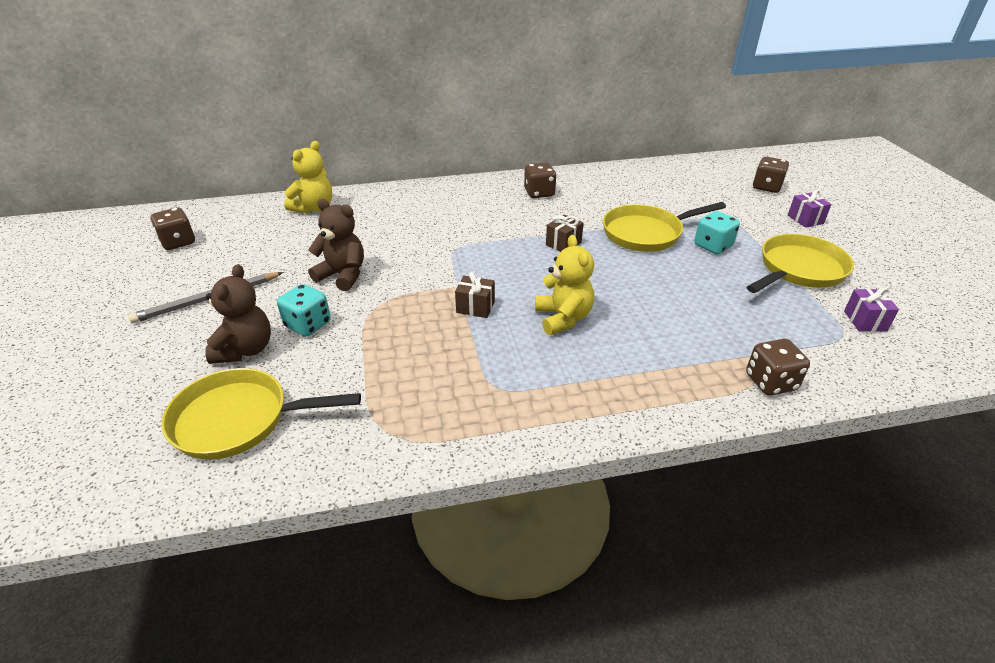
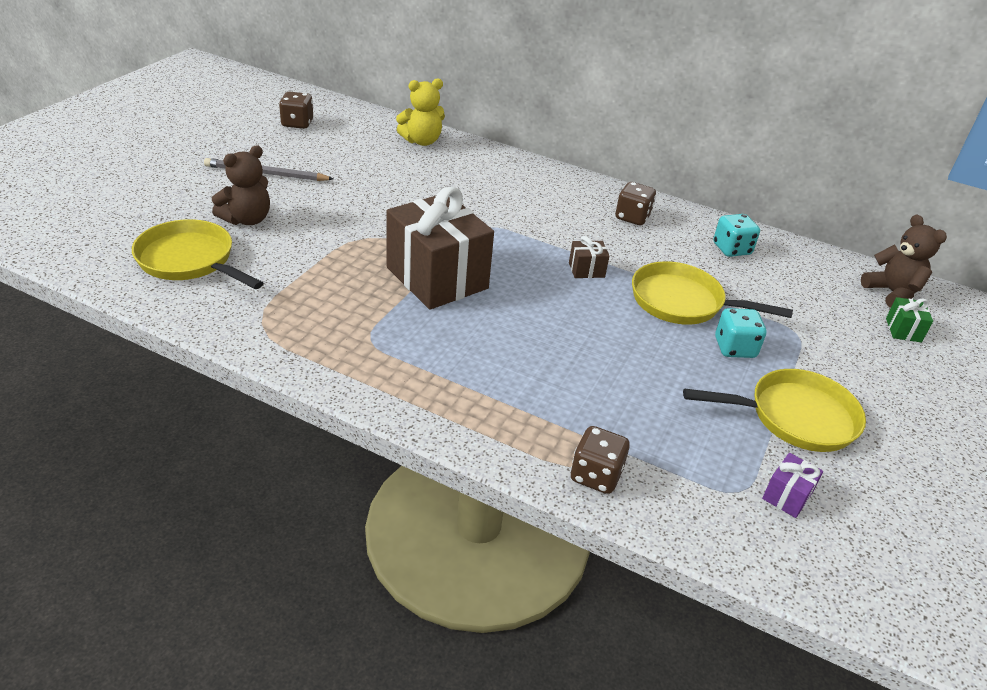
camera: 35 degrees right, 0 degrees up
turquoise dice [277,284,331,337] -> turquoise dice moved to [713,214,760,257]
brown teddy bear [308,199,364,291] -> brown teddy bear moved to [861,215,947,308]
brown gift [455,272,495,318] -> brown gift [387,186,494,310], size x2.49
yellow teddy bear [535,235,594,335] -> none
brown dice [753,157,789,193] -> green gift [886,297,933,342]
purple gift [788,190,832,228] -> none

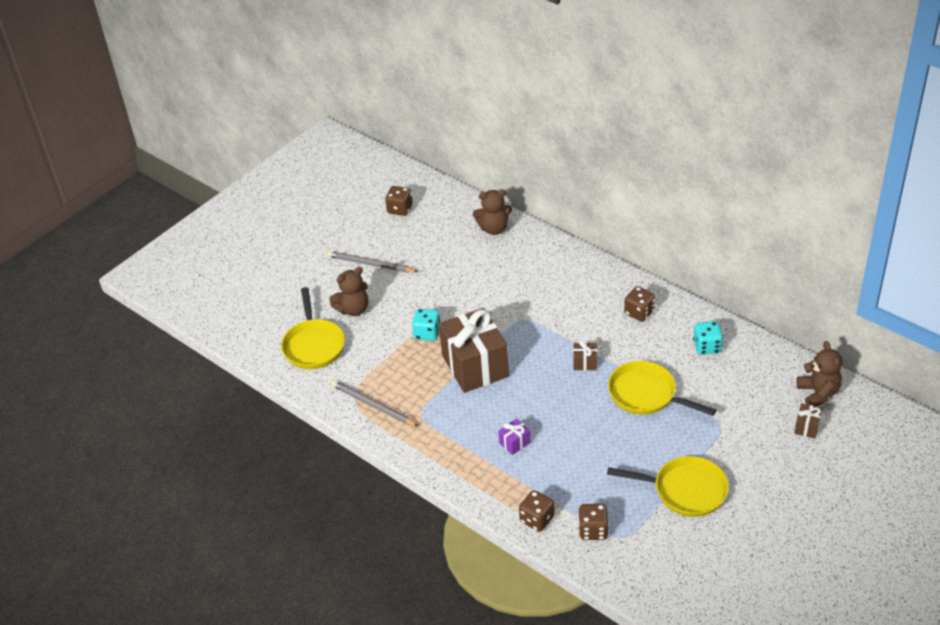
camera: 20 degrees right, 5 degrees up
yellow pan [132,219,263,289] -> yellow pan turned 150 degrees counterclockwise [281,287,345,369]
yellow teddy bear [396,78,445,146] -> brown teddy bear [472,189,512,235]
turquoise dice [715,308,766,358] -> turquoise dice moved to [412,309,440,341]
purple gift [762,453,823,518] -> purple gift moved to [498,418,531,455]
green gift [886,297,933,342] -> brown gift [794,403,822,439]
none -> grey pencil [332,380,419,427]
none -> brown dice [578,504,609,540]

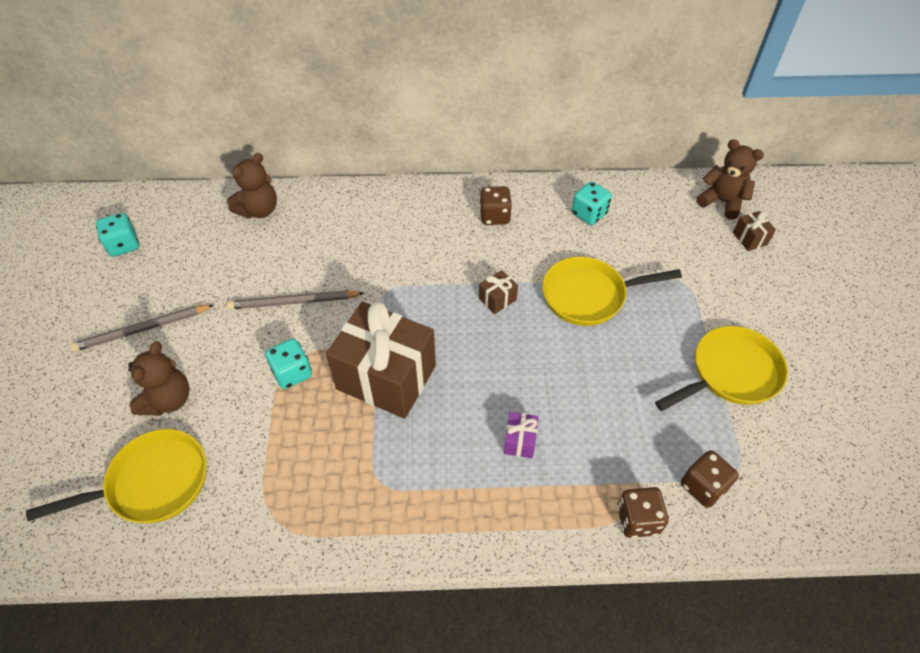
camera: 45 degrees left, 10 degrees up
yellow pan [281,287,345,369] -> yellow pan turned 60 degrees counterclockwise [26,429,207,523]
grey pencil [332,380,419,427] -> grey pencil moved to [227,290,364,310]
brown dice [385,186,413,216] -> turquoise dice [96,213,139,257]

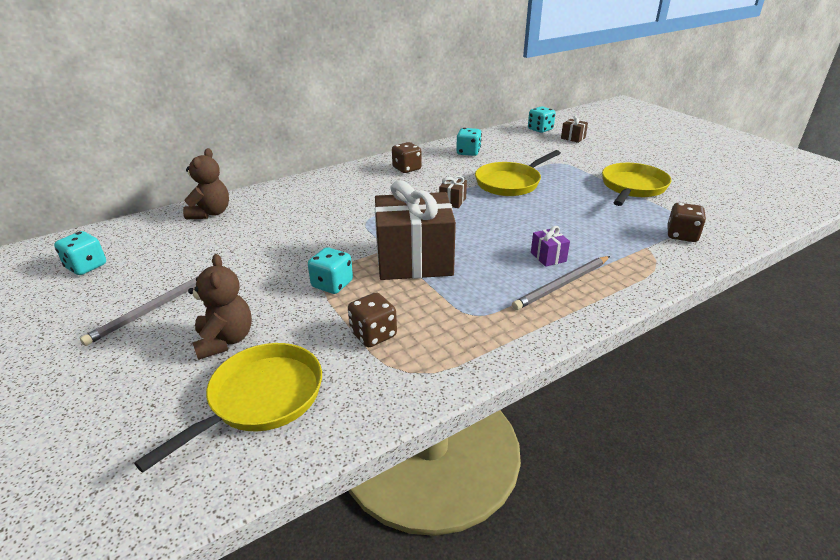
camera: 30 degrees left, 20 degrees down
grey pencil [227,290,364,310] -> grey pencil moved to [512,256,610,310]
brown dice [617,487,669,538] -> brown dice moved to [348,292,397,347]
brown teddy bear [697,139,764,220] -> turquoise dice [528,106,556,133]

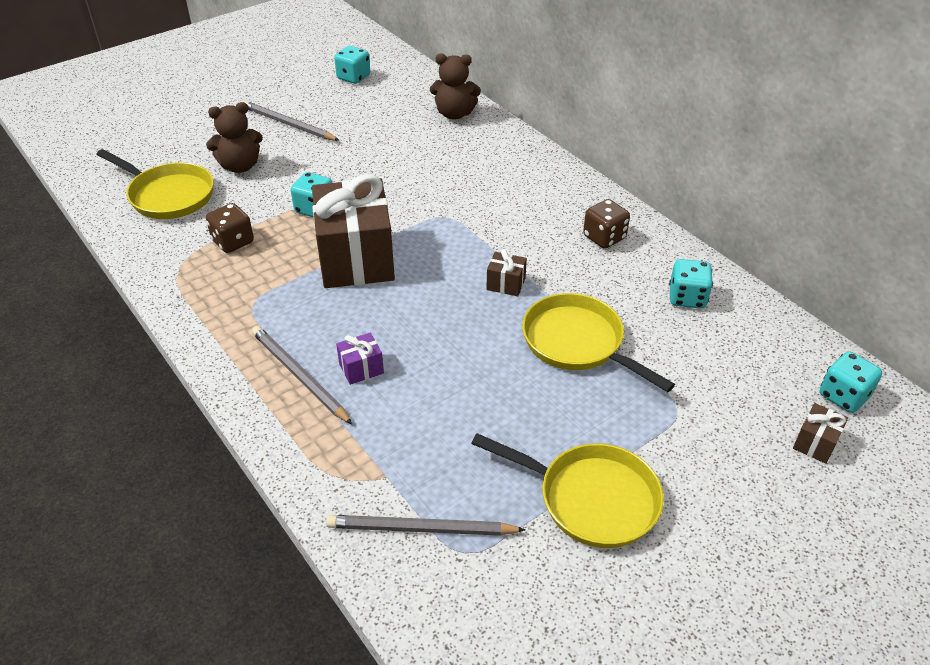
camera: 85 degrees right, 10 degrees up
brown dice [668,203,706,242] -> grey pencil [326,515,526,536]

